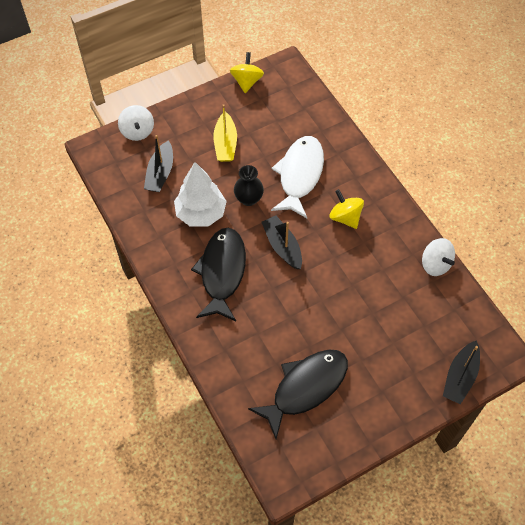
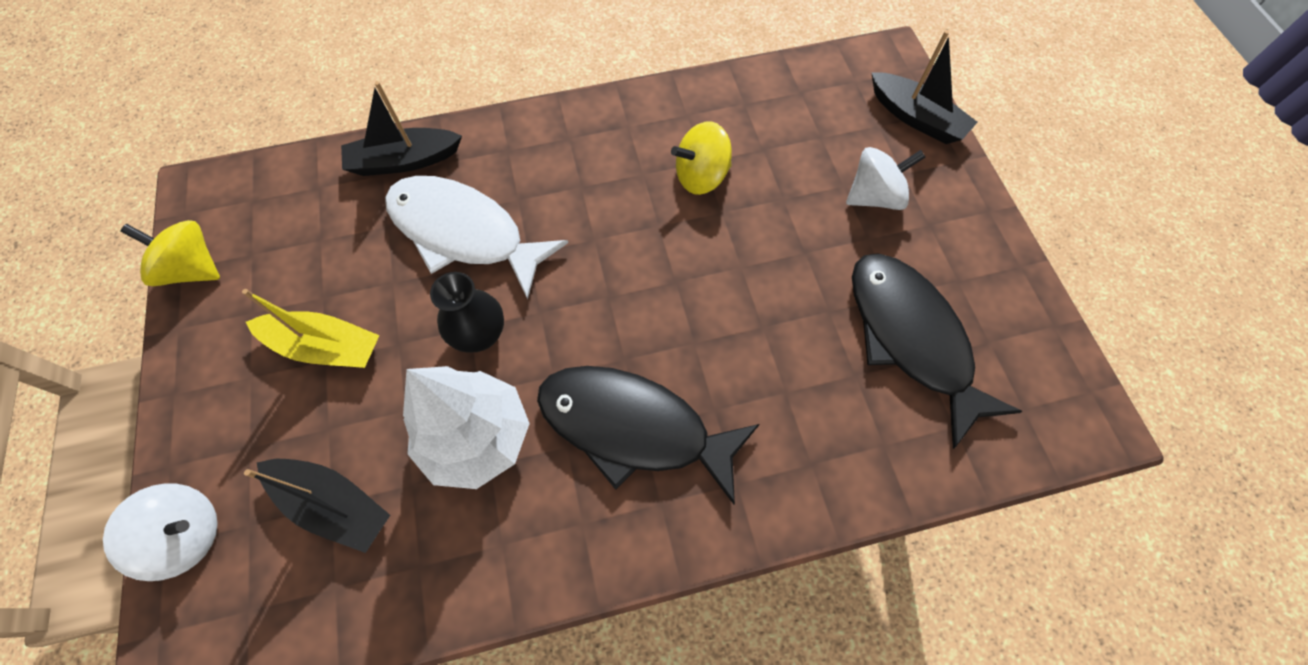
camera: 75 degrees left, 5 degrees up
black boat [261,215,302,269] -> black boat moved to [341,81,462,176]
yellow spinning top [329,189,364,229] -> yellow spinning top moved to [671,121,732,195]
white spinning top [422,238,455,276] -> white spinning top moved to [846,147,925,210]

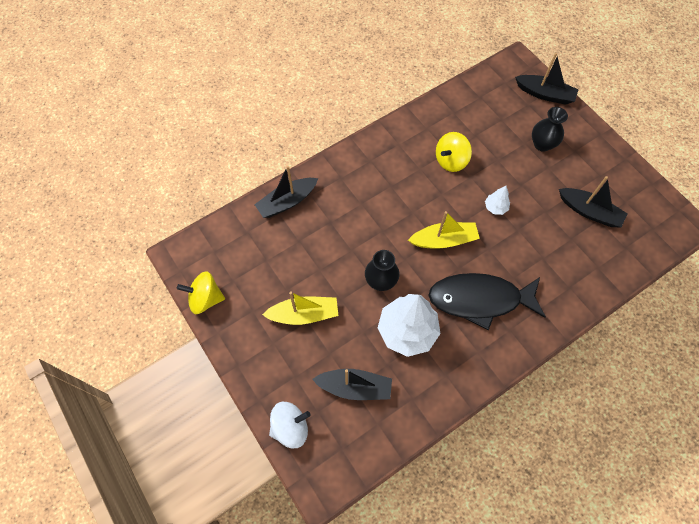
camera: 20 degrees left, 0 degrees up
white fish [385,176,568,299] -> none
white spinning top [846,147,925,210] -> black vase [532,107,568,152]
black fish [852,253,1023,449] -> black boat [559,176,628,227]
none -> yellow boat [408,211,480,249]
none -> white tree [485,186,510,215]

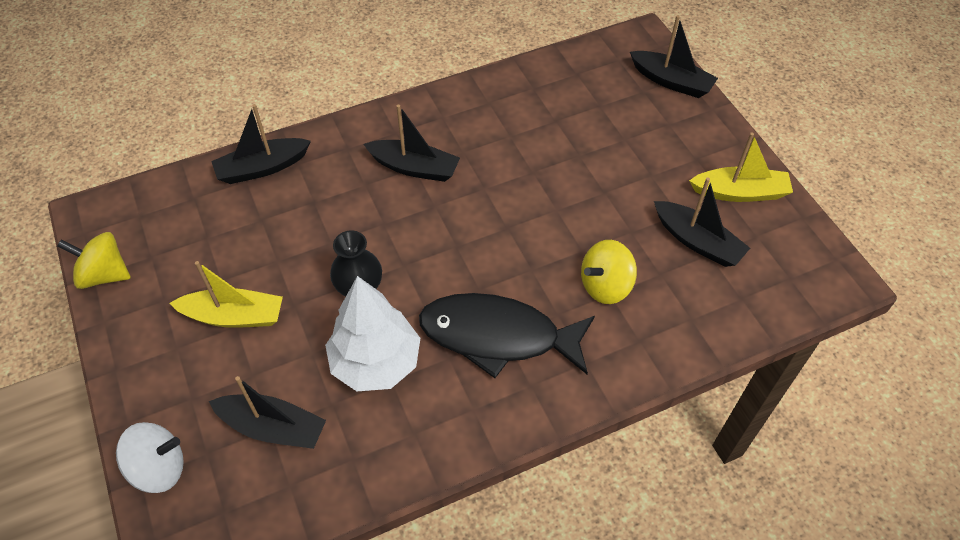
camera: 10 degrees right, 10 degrees down
yellow boat [408,211,480,249] -> yellow boat moved to [689,133,793,202]
yellow spinning top [436,132,472,172] -> yellow spinning top moved to [581,240,637,304]
white tree [485,186,510,215] -> none
black vase [532,107,568,152] -> none
none -> black boat [364,105,460,182]

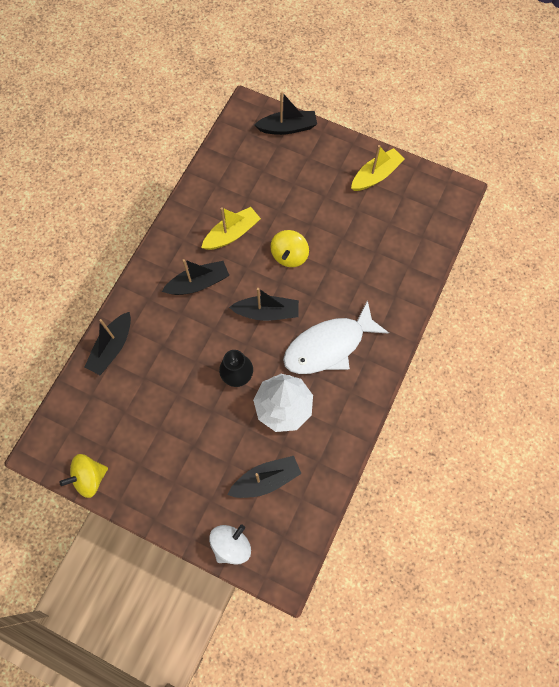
camera: 40 degrees left, 15 degrees up
yellow boat [169,261,283,328] -> yellow boat moved to [201,207,261,250]
black fish [419,293,595,378] -> white fish [283,300,389,374]
yellow spinning top [581,240,637,304] -> yellow spinning top moved to [270,230,309,267]
black boat [654,177,750,267] -> black boat moved to [229,288,299,321]

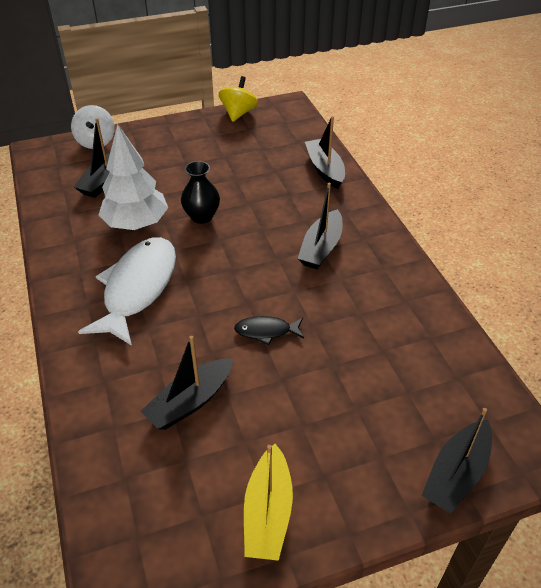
camera: 135 degrees right, 25 degrees down
yellow boat [201,207,261,250] -> none
black boat [229,288,299,321] -> black boat moved to [140,336,233,430]
yellow spinning top [270,230,309,267] -> black fish [234,316,304,345]

